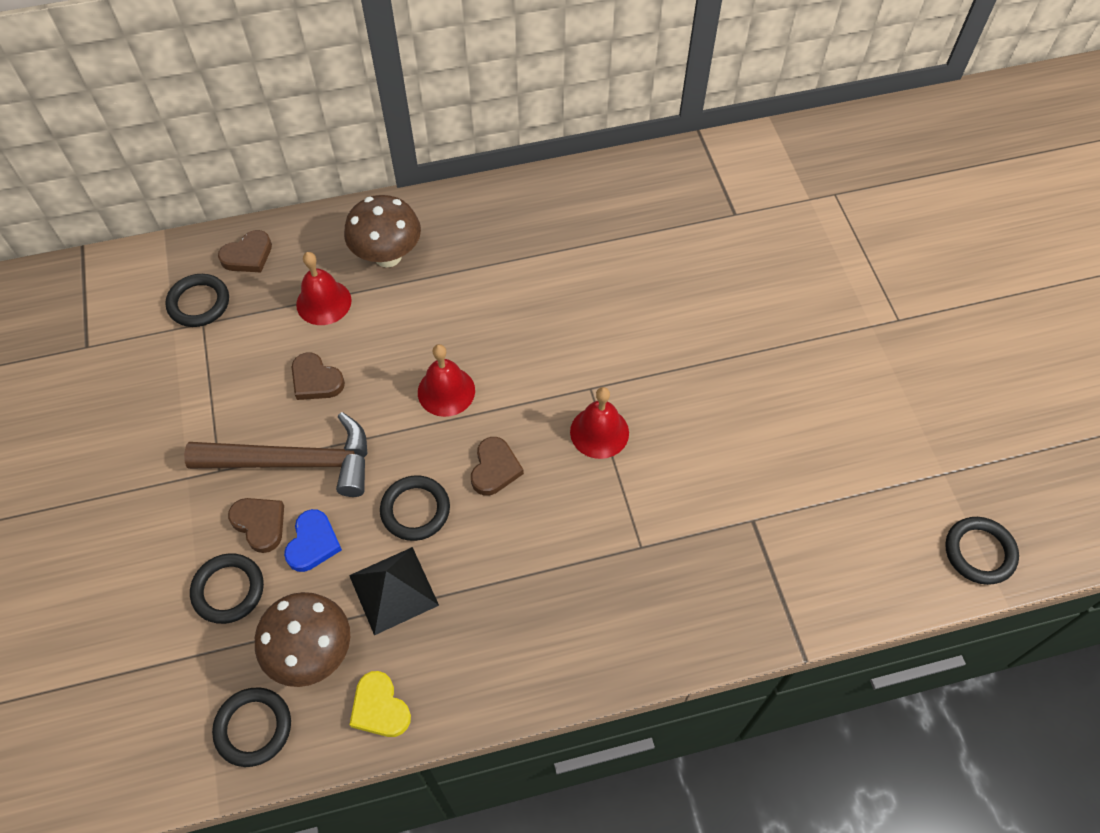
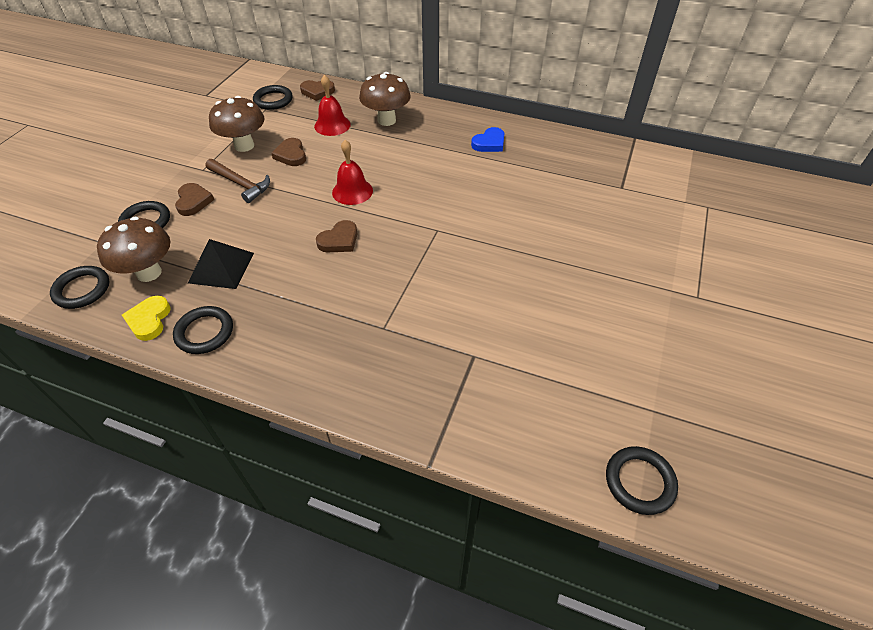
camera: 35 degrees right, 10 degrees down
brown hammer [184,412,368,497] -> brown hammer [205,159,270,203], size x0.64
blue heart [284,509,342,572] -> blue heart moved to [471,127,505,152]
black ring [380,475,450,541] -> black ring moved to [173,306,233,354]
red bell [570,387,629,459] -> none
none -> brown mushroom [209,96,265,152]

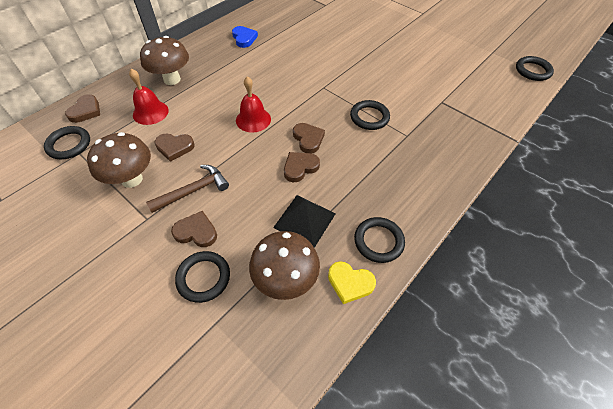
camera: 70 degrees left, 5 degrees up
black ring [50,266,109,309] -> black ring moved to [350,100,390,130]
none -> brown heart [284,152,320,182]

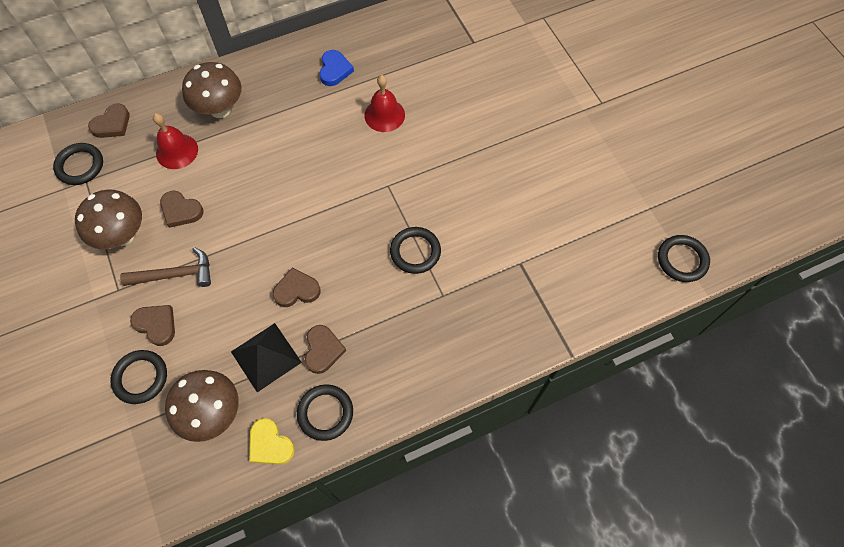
camera: 25 degrees right, 10 degrees up
red bell [236,76,271,133] -> red bell moved to [364,75,405,132]
brown heart [293,123,325,153] -> brown heart moved to [305,325,346,374]

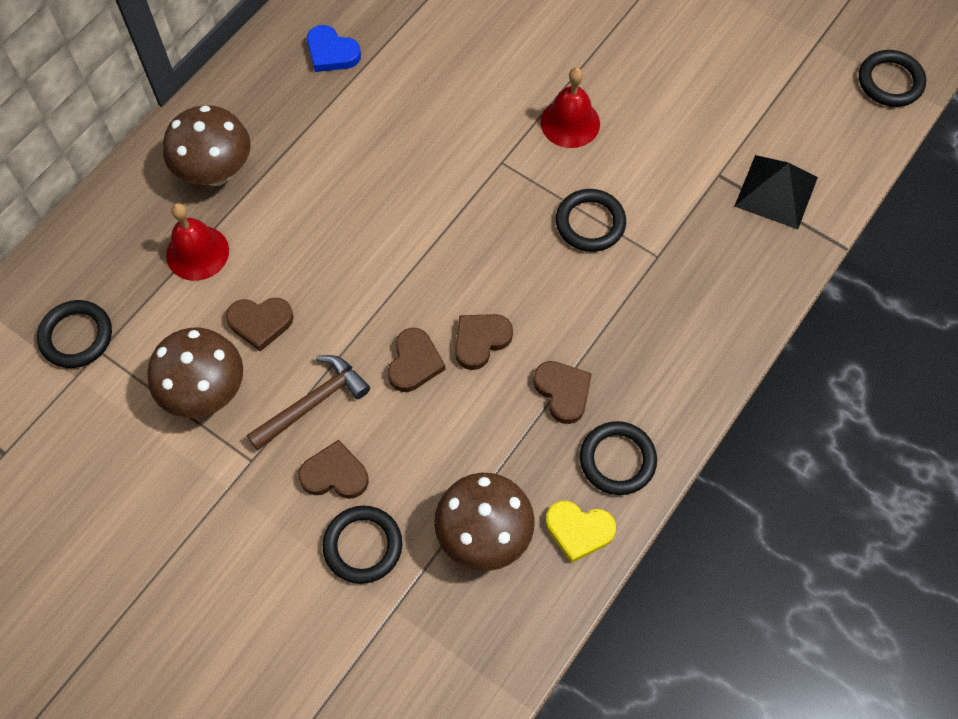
camera: 30 degrees left, 0 degrees up
brown heart [88,103,130,138] -> brown heart moved to [388,328,446,392]
black pyramid [231,323,302,392] -> black pyramid moved to [735,155,818,229]
blue heart [320,50,354,86] -> blue heart turned 150 degrees clockwise [307,25,361,72]
red bell [364,75,405,132] -> red bell moved to [541,67,600,148]

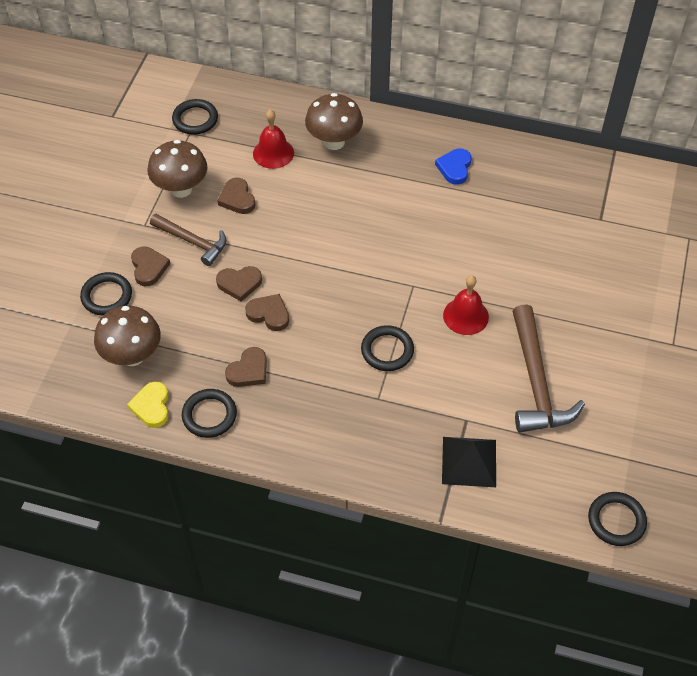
camera: 70 degrees right, 10 degrees down
none -> brown hammer [512,304,585,433]

